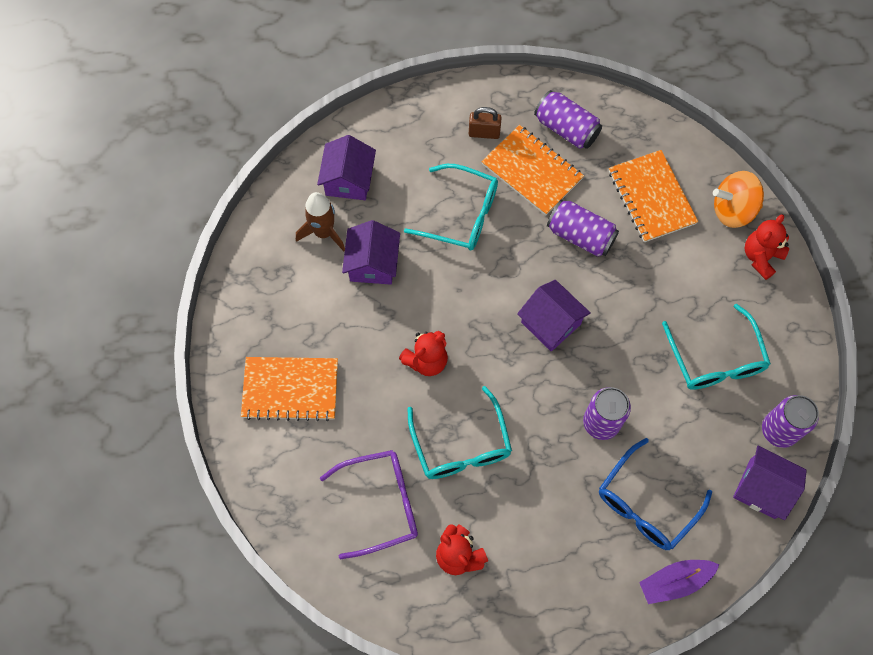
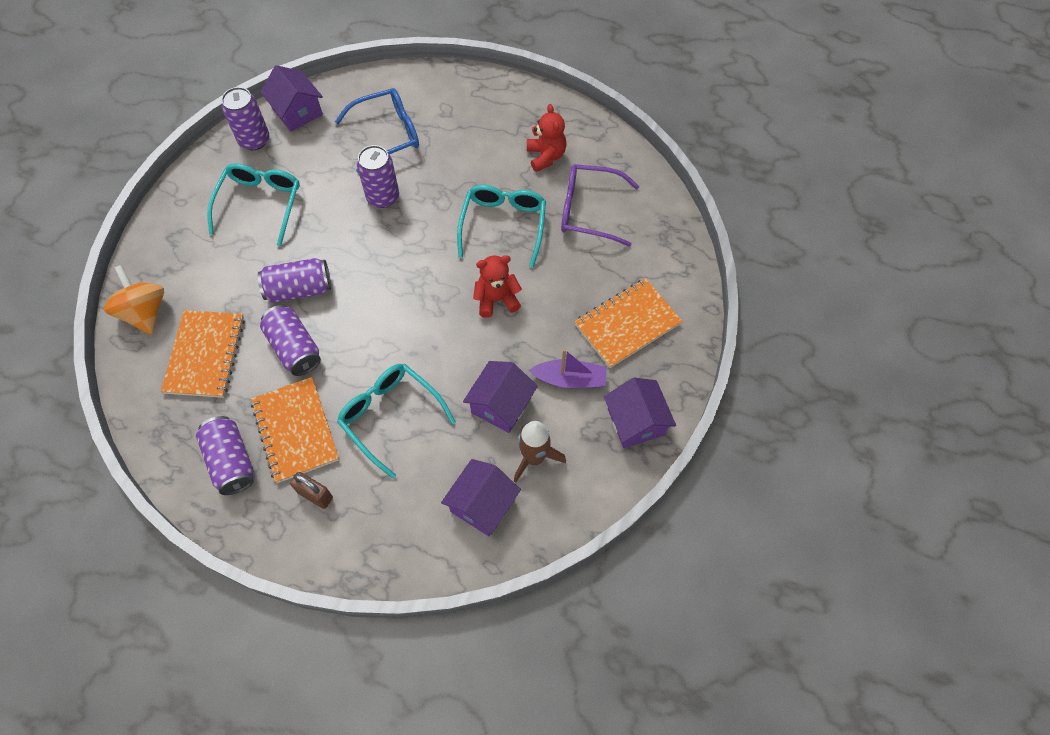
camera: 155 degrees left, 5 degrees down
orange notebook [241,357,338,421] -> orange notebook turned 60 degrees counterclockwise [574,278,682,368]
purple house [517,280,590,352] -> purple house moved to [604,377,676,448]
purple boat [639,560,719,604] -> purple boat moved to [529,349,607,388]
orange spinning top [713,171,764,228] -> orange spinning top turned 135 degrees counterclockwise [104,265,164,335]
red teddy bear [744,214,789,280] -> none
none -> purple can [258,258,331,303]

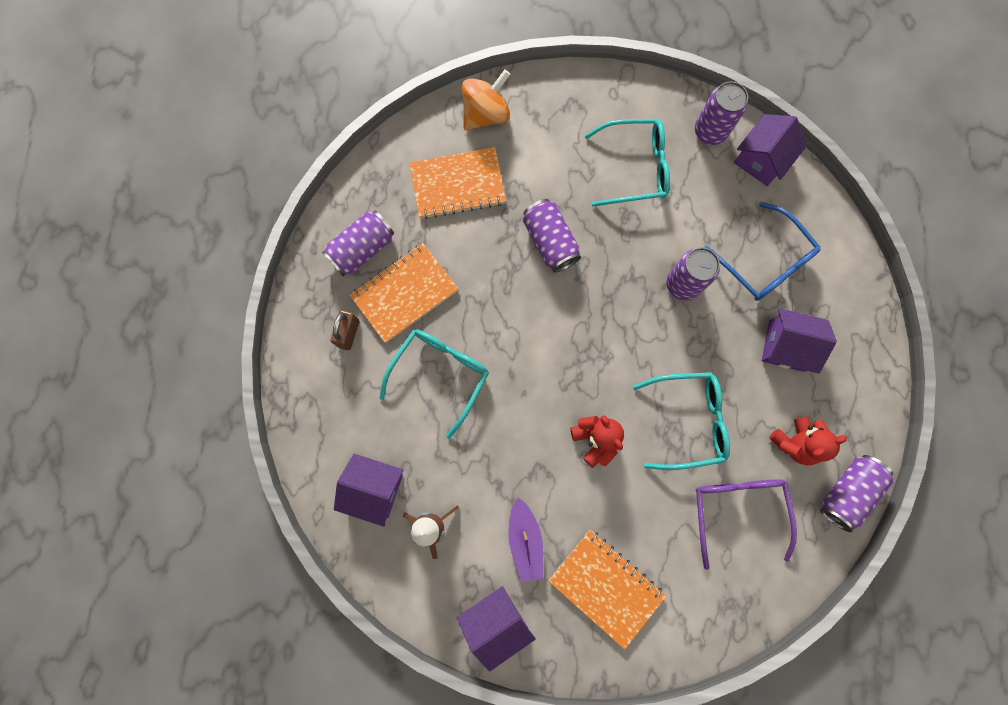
camera: 75 degrees right, 15 degrees up
purple can [260,305,321,376] -> purple can moved to [820,455,894,532]
purple house [463,361,538,433] -> purple house moved to [762,308,837,374]

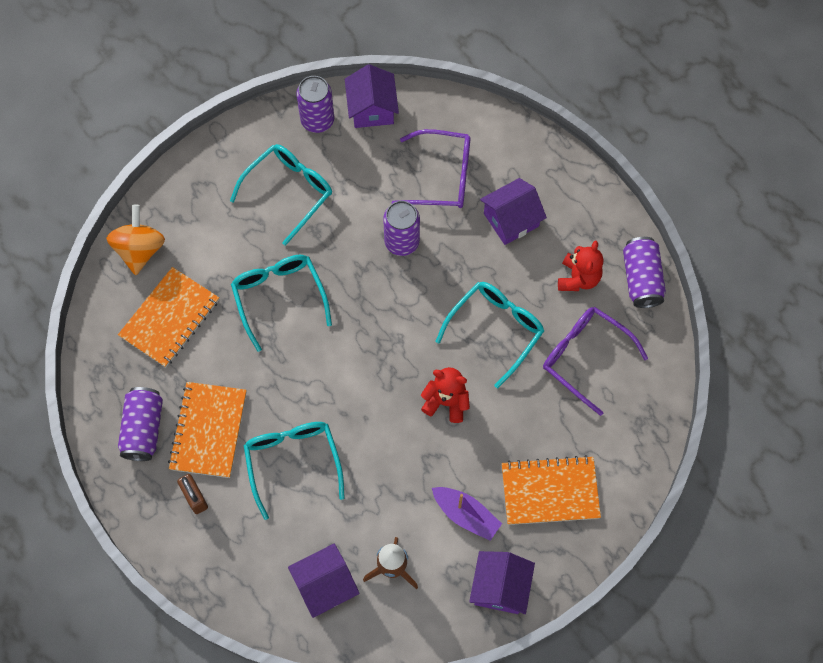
camera: 45 degrees left, 10 degrees down
purple can [523,199,581,273] -> turquoise glasses [231,255,332,352]
blue glasses [704,202,821,301] -> purple glasses [392,129,470,208]

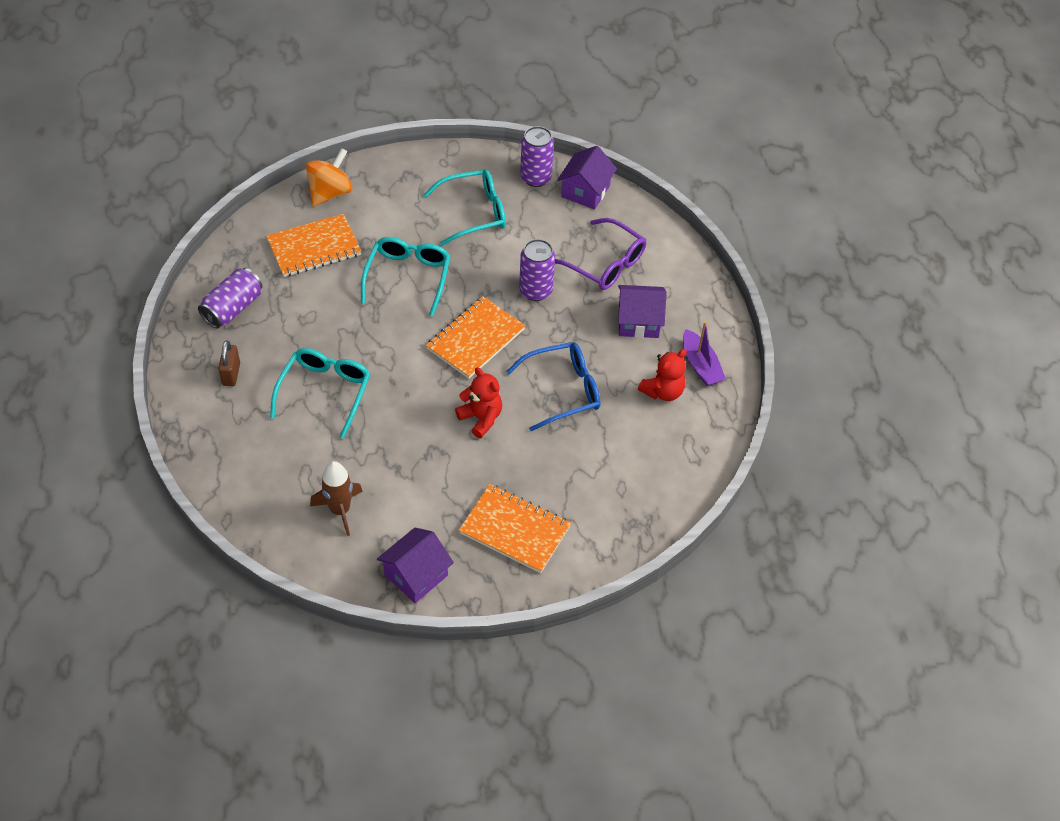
camera: 30 degrees right, 15 degrees down
orange notebook [168,382,246,478] -> orange notebook moved to [426,296,525,379]
purple house [288,543,360,618] -> none
purple boat [432,487,502,541] -> purple boat moved to [683,321,726,386]
turquoise glasses [435,282,544,388] -> blue glasses [506,342,600,431]
purple glasses [543,307,648,416] -> none
purple can [623,237,666,308] -> none

